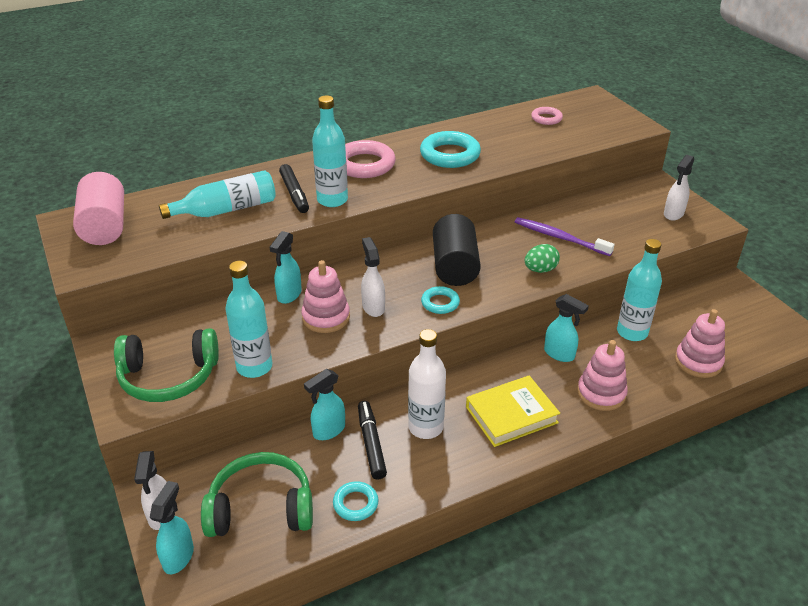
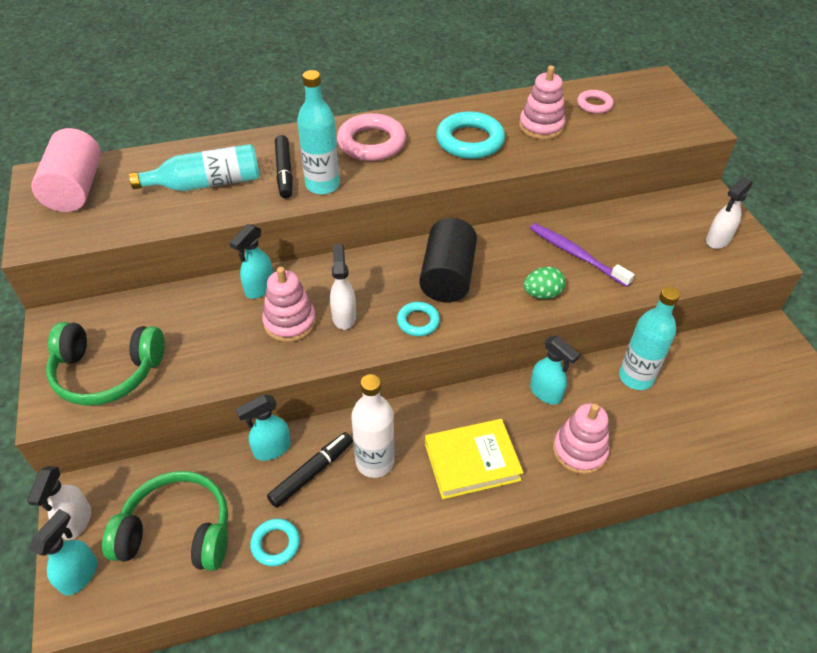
camera: 10 degrees right, 10 degrees up
turquoise bottle [225,261,272,378] -> none
black marker [358,401,387,480] -> black marker turned 45 degrees clockwise [267,432,353,508]
pink stacking toy [675,309,725,378] -> pink stacking toy moved to [519,66,566,140]

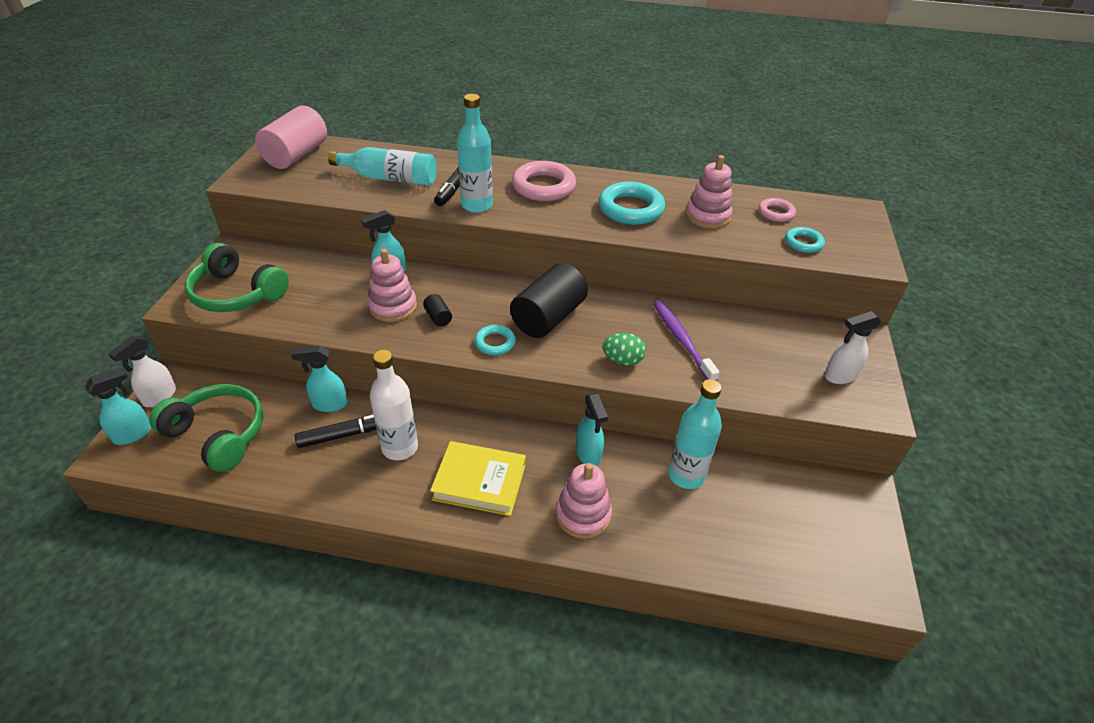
camera: 25 degrees right, 5 degrees down
turquoise ring [250,518,300,566] -> turquoise ring moved to [785,227,825,253]
white spray bottle [330,244,356,330] -> black cylinder [423,294,452,327]

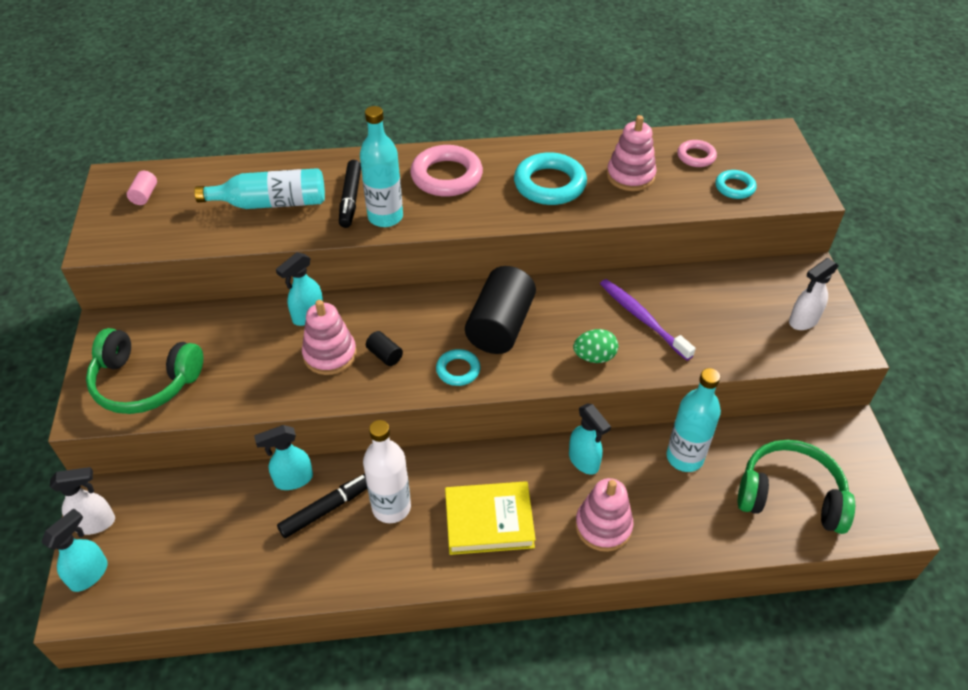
camera: 15 degrees left, 5 degrees up
white spray bottle [108,336,176,407] -> white spray bottle turned 120 degrees counterclockwise [50,467,115,535]
green headphones [149,384,263,472] -> green headphones moved to [738,440,855,534]
pink cylinder [255,105,327,169] -> pink cylinder [127,171,157,205], size x0.42

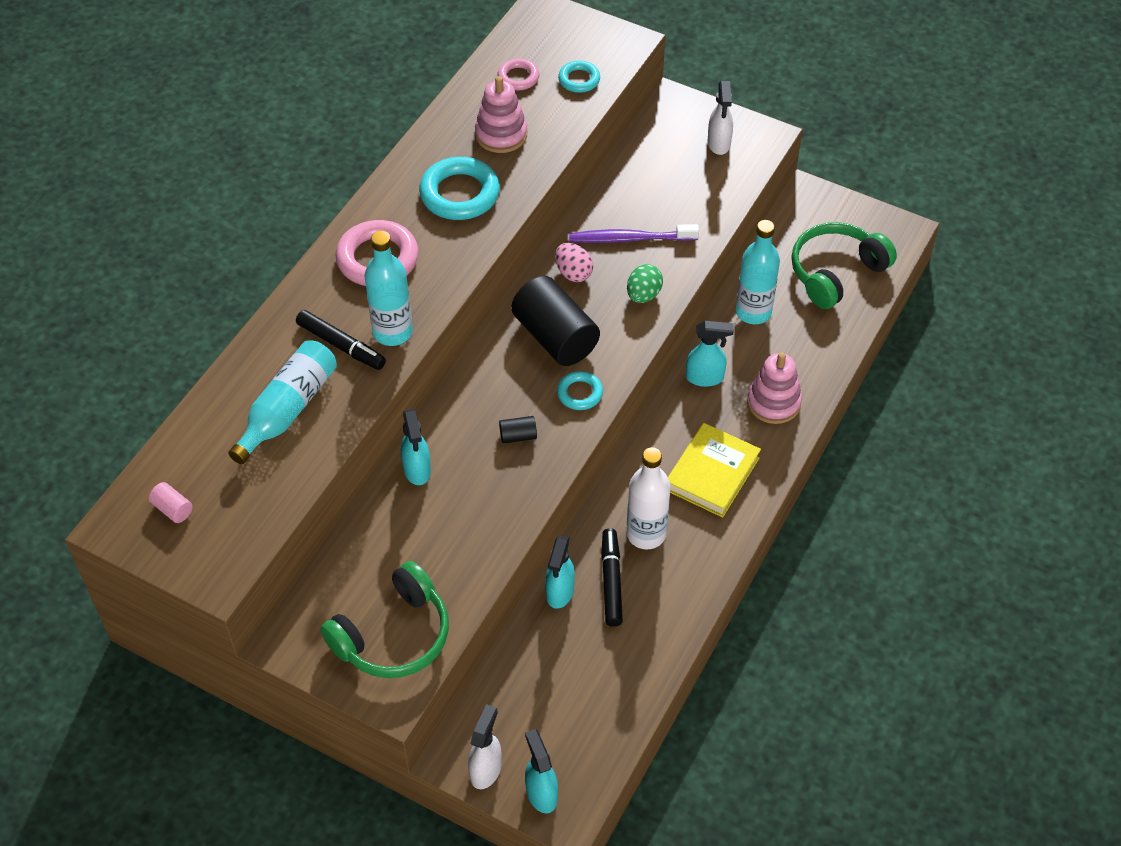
camera: 55 degrees left, 5 degrees up
pink stacking toy [302,300,357,375] -> none
none -> pink egg [555,243,593,282]

